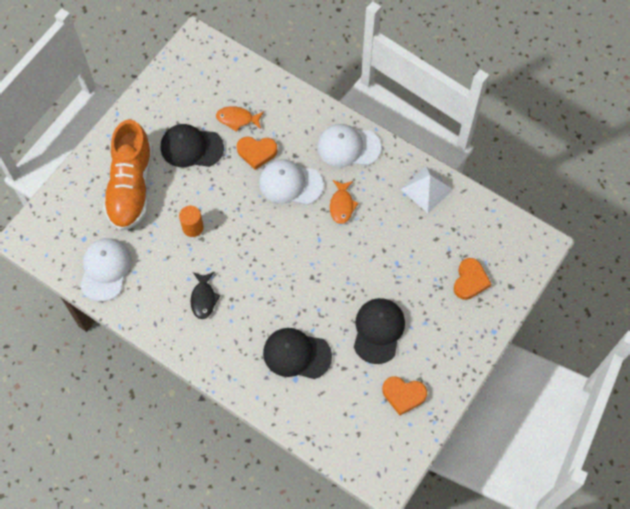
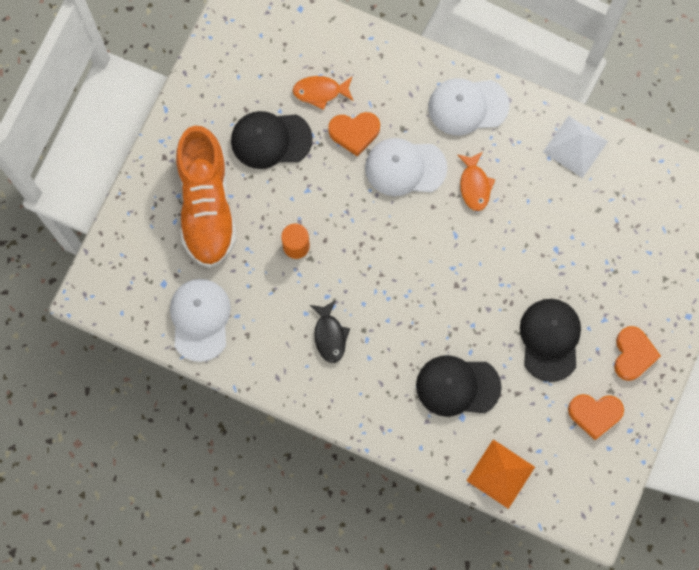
camera: 10 degrees left, 10 degrees up
orange heart [454,258,491,300] -> orange heart moved to [614,326,661,381]
none -> orange pyramid [466,440,535,509]

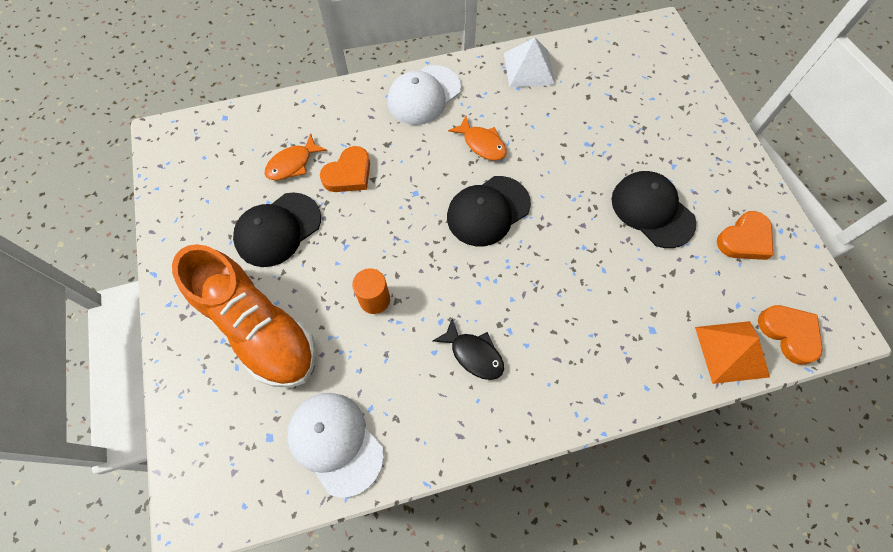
camera: 40 degrees left, 10 degrees down
white cap [365,138,447,196] -> none
black cap [416,355,502,417] -> black cap moved to [447,176,531,246]
orange heart [614,326,661,381] -> orange heart moved to [758,305,823,365]

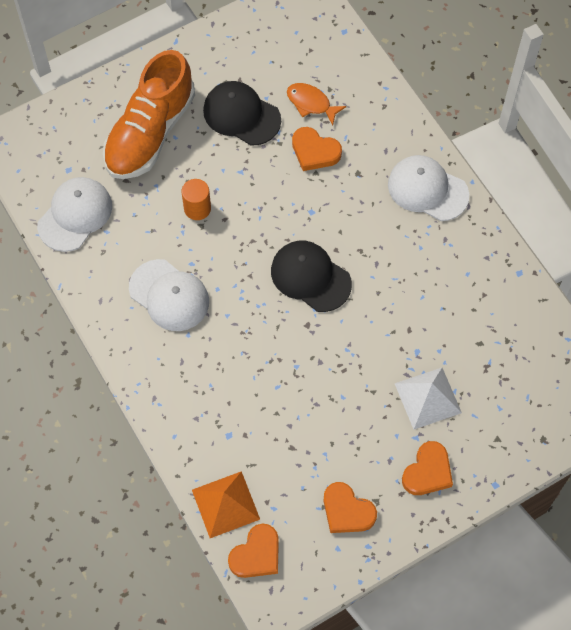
camera: 75 degrees right, 0 degrees up
black fish [433,319,504,380] -> white cap [129,259,209,331]
orange fish [448,116,507,161] -> none
white pyramid [504,38,555,88] -> white pyramid moved to [395,368,462,429]
black cap [612,171,696,248] -> none
none -> orange heart [402,441,453,495]

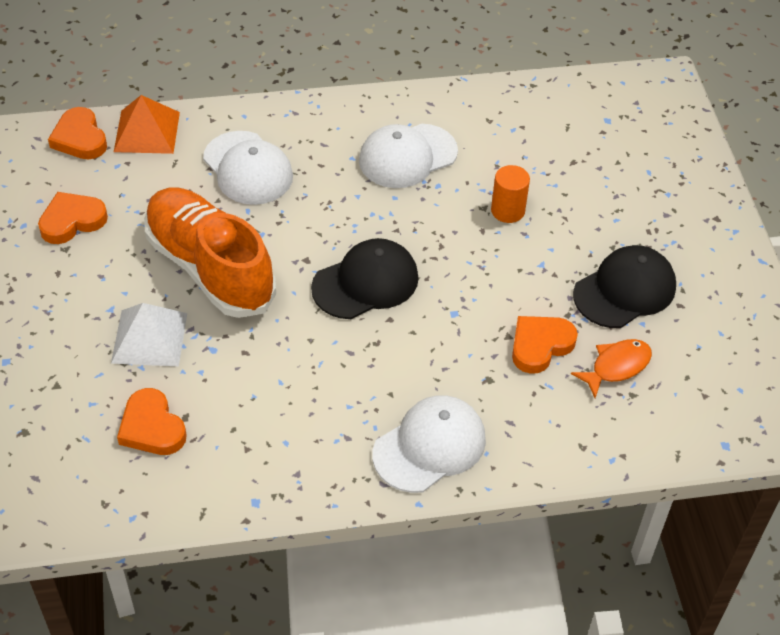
camera: 110 degrees right, 15 degrees down
white cap [37,177,112,252] -> white cap moved to [203,131,293,205]
orange shoe [103,50,195,179] -> orange shoe moved to [144,187,276,318]
orange heart [402,441,453,495] -> orange heart moved to [117,388,187,455]

